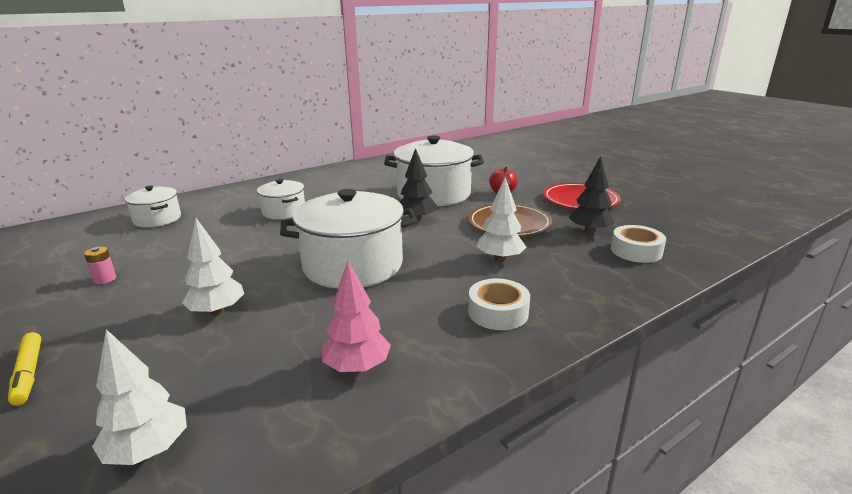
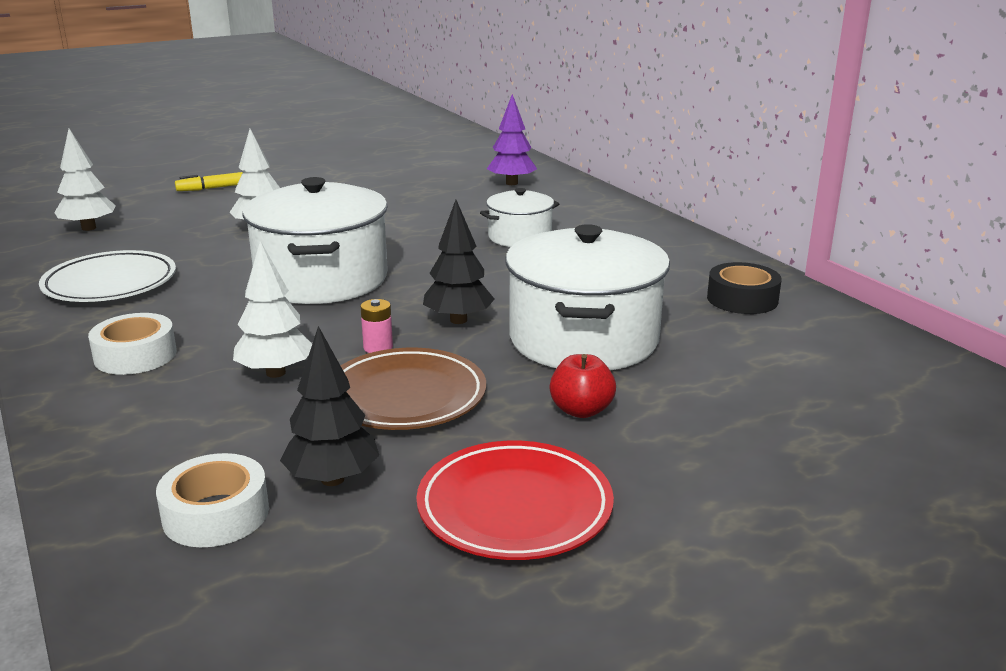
camera: 95 degrees right, 0 degrees up
pink battery [84,247,116,284] -> pink battery moved to [360,299,393,353]
white pot [125,186,181,228] -> purple tree [487,94,537,185]
pink tree [322,261,391,373] -> white plate [39,250,176,302]
none -> black tape [707,262,782,314]

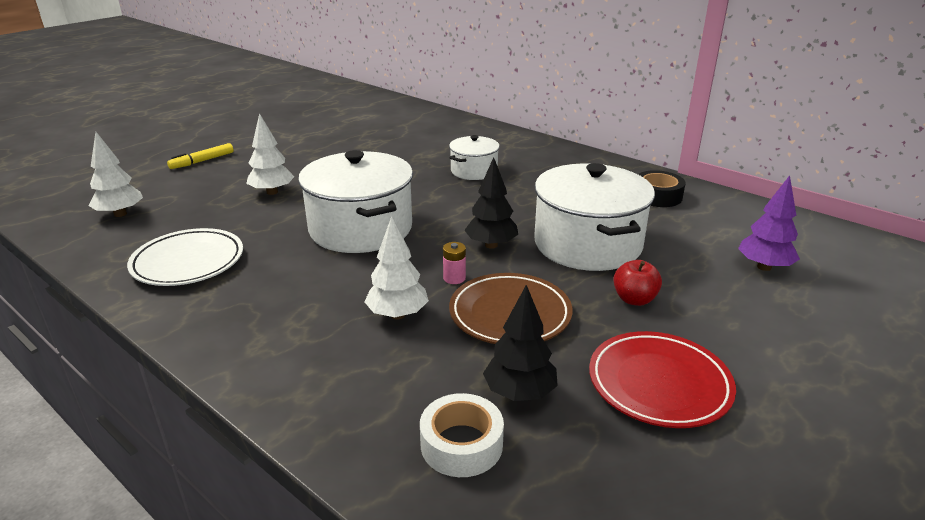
camera: 20 degrees left, 5 degrees up
white tape [88,313,177,375] -> none
purple tree [487,94,537,185] -> purple tree moved to [738,175,800,271]

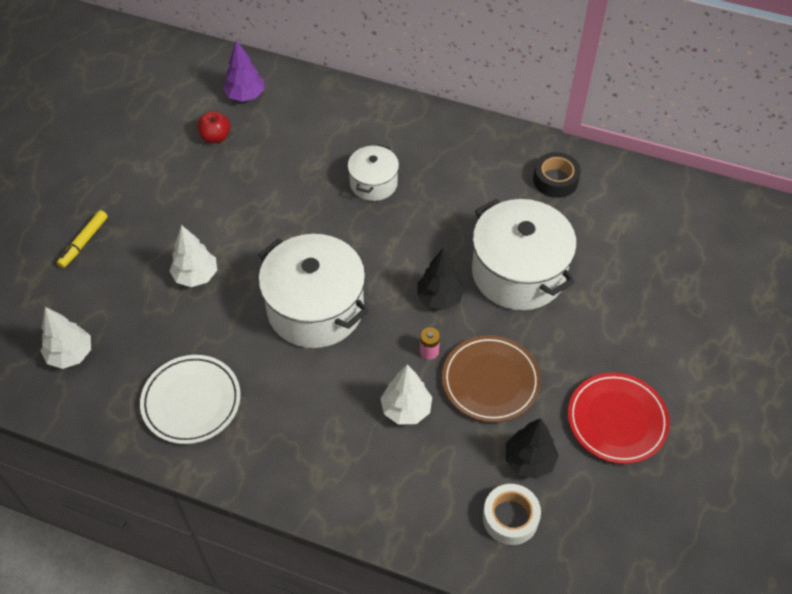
camera: 20 degrees left, 25 degrees up
red apple [613,260,662,306] -> red apple moved to [197,111,231,143]
purple tree [738,175,800,271] -> purple tree moved to [223,40,265,102]

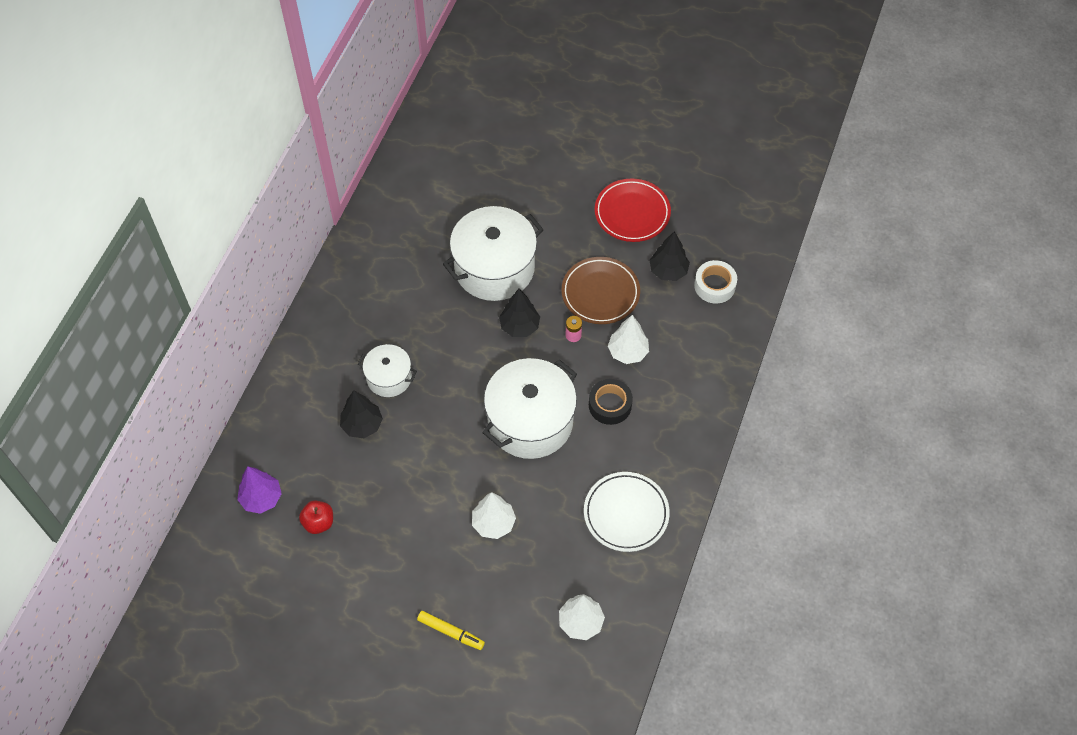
camera: 90 degrees left, 5 degrees up
black tape [533,152,581,198] -> black tape moved to [589,379,633,425]
none -> black tree [340,390,383,438]

